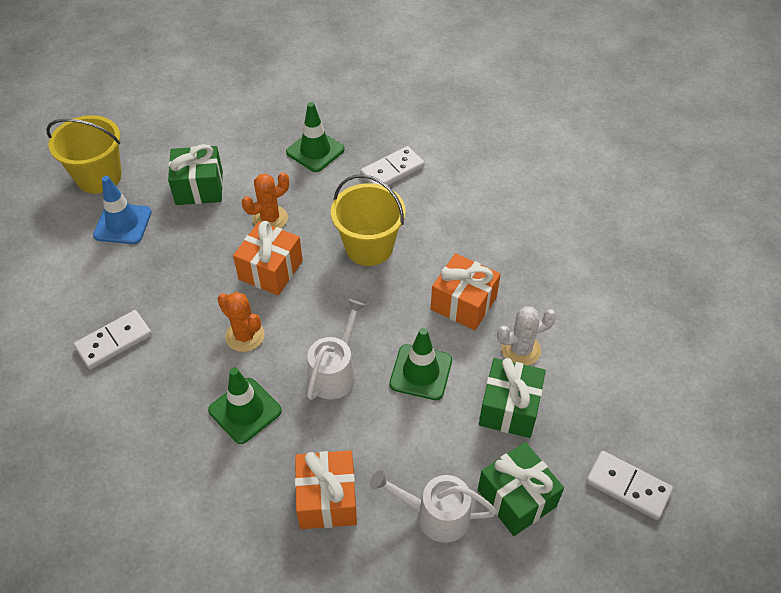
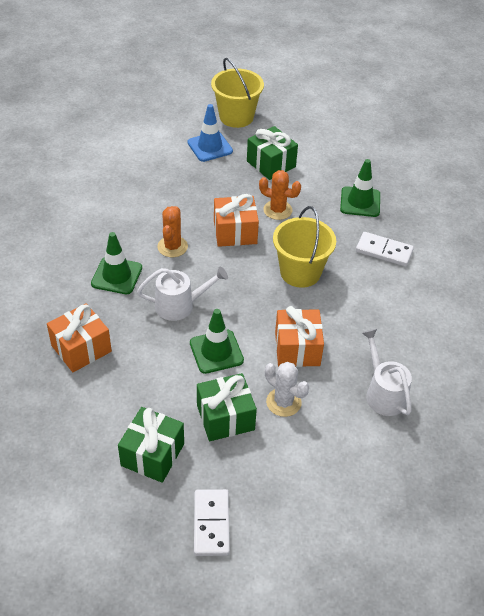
camera: 55 degrees right, 5 degrees down
white domino [74,310,152,369] -> none
white watering can [370,470,497,543] -> white watering can moved to [362,329,412,416]

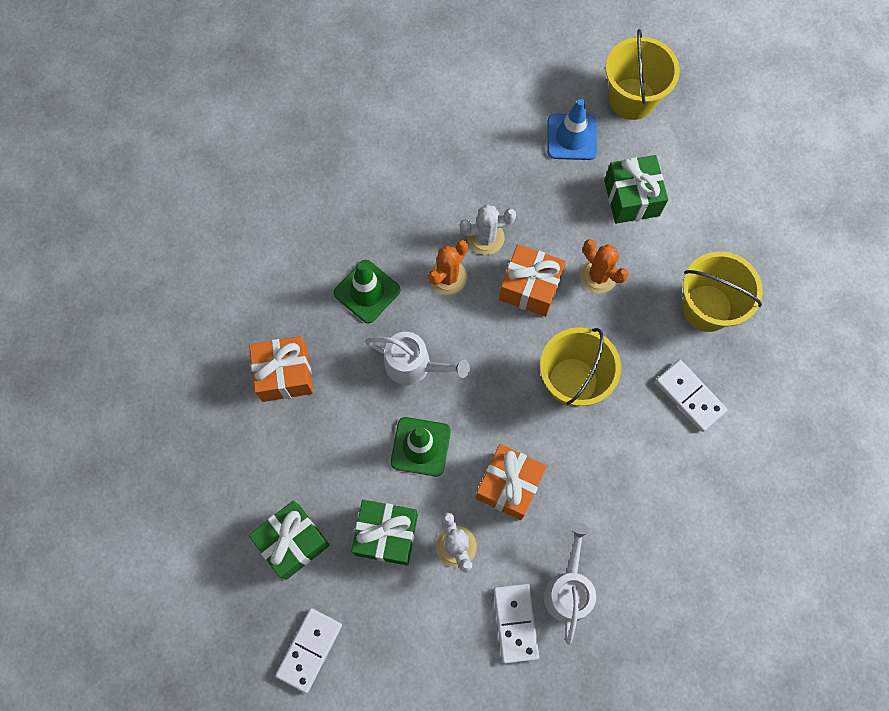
camera: 30 degrees right, 25 degrees up
green traffic cone [340,159,380,217] -> yellow bucket [682,251,763,332]
none -> white cactus [460,204,516,255]
none -> white domino [493,584,539,664]

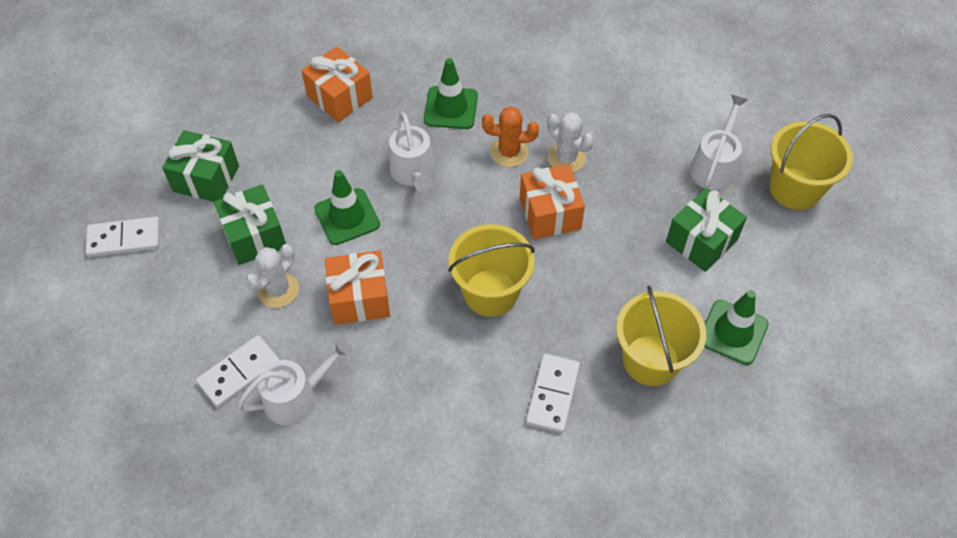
camera: 55 degrees right, 15 degrees down
blue traffic cone [547,99,597,160] -> white watering can [690,95,748,190]
orange cactus [580,239,629,293] -> none
none -> green traffic cone [704,290,769,365]

